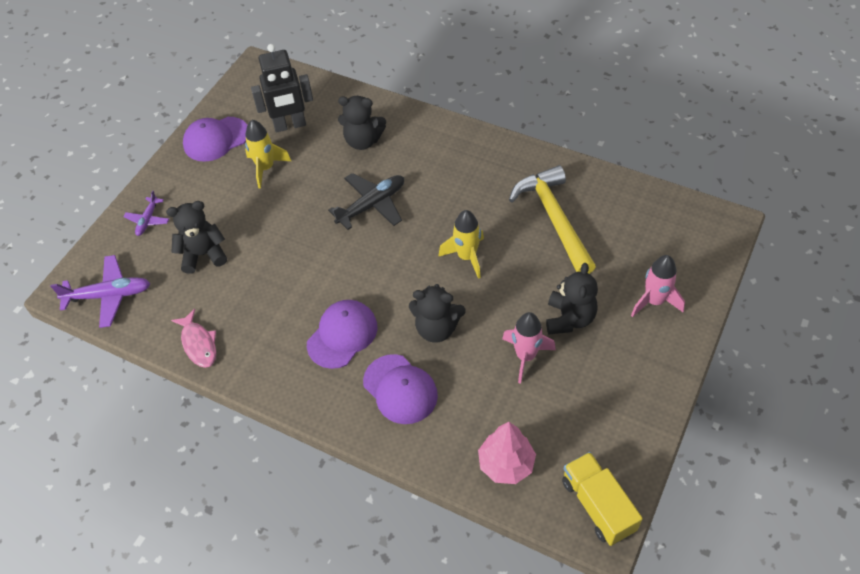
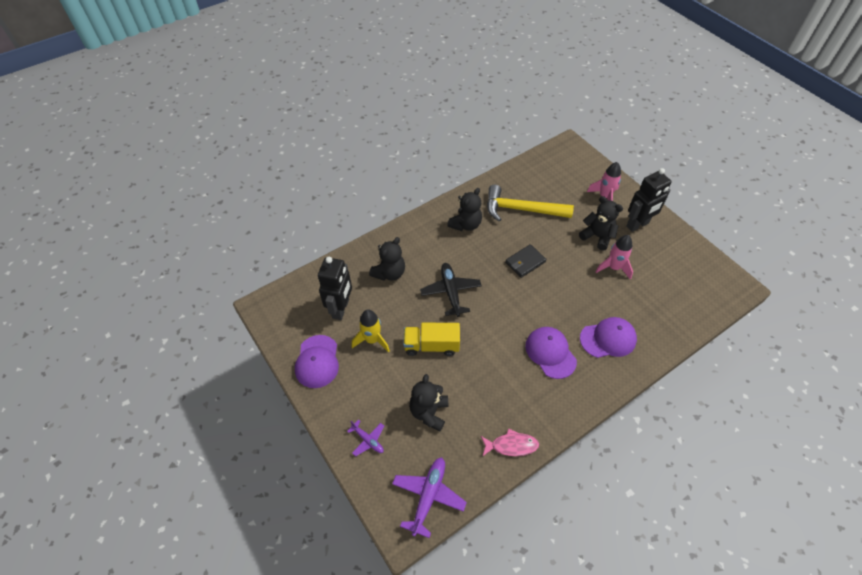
camera: 65 degrees left, 0 degrees up
black teddy bear [409,284,466,343] -> black teddy bear moved to [447,188,482,231]
yellow rocket [438,210,484,279] -> black wallet [505,244,546,278]
pink tree [478,422,536,484] -> none
yellow truck [562,452,643,546] -> yellow truck moved to [403,323,460,356]
none -> black robot [626,168,672,232]

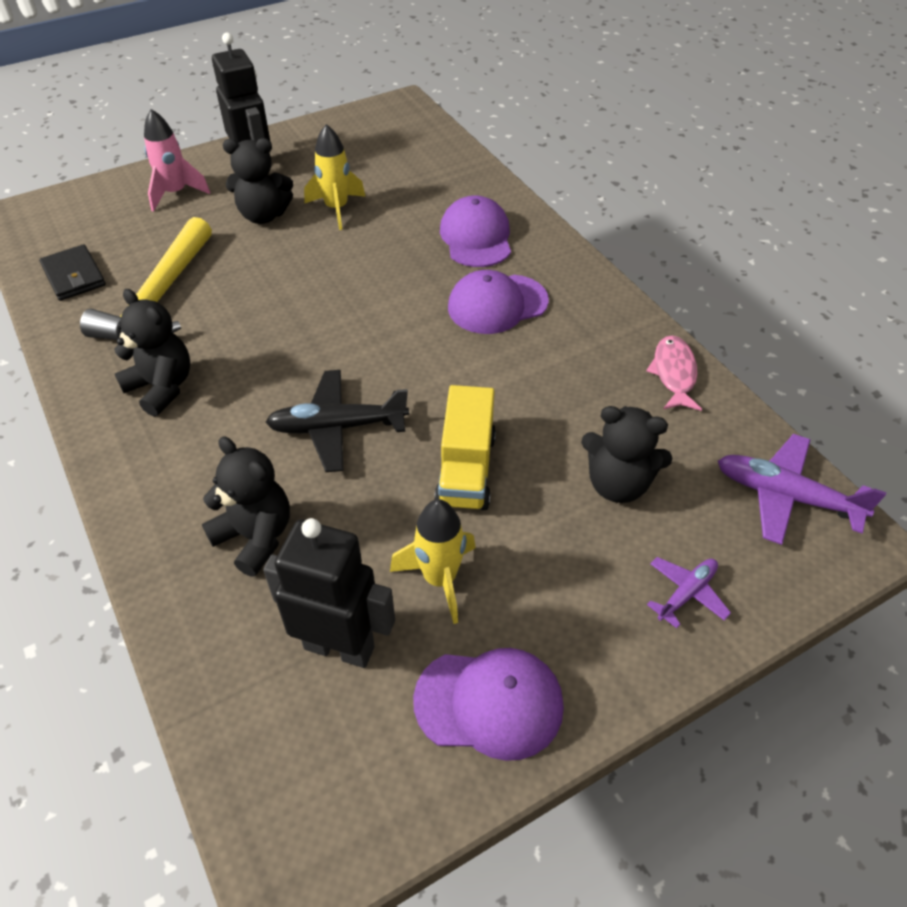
camera: 85 degrees left, 5 degrees down
black wallet [505,244,546,278] -> black wallet moved to [39,244,106,301]
black teddy bear [579,196,623,251] -> black teddy bear turned 135 degrees counterclockwise [223,138,293,224]
pink rocket [595,235,633,280] -> yellow rocket [304,124,366,230]

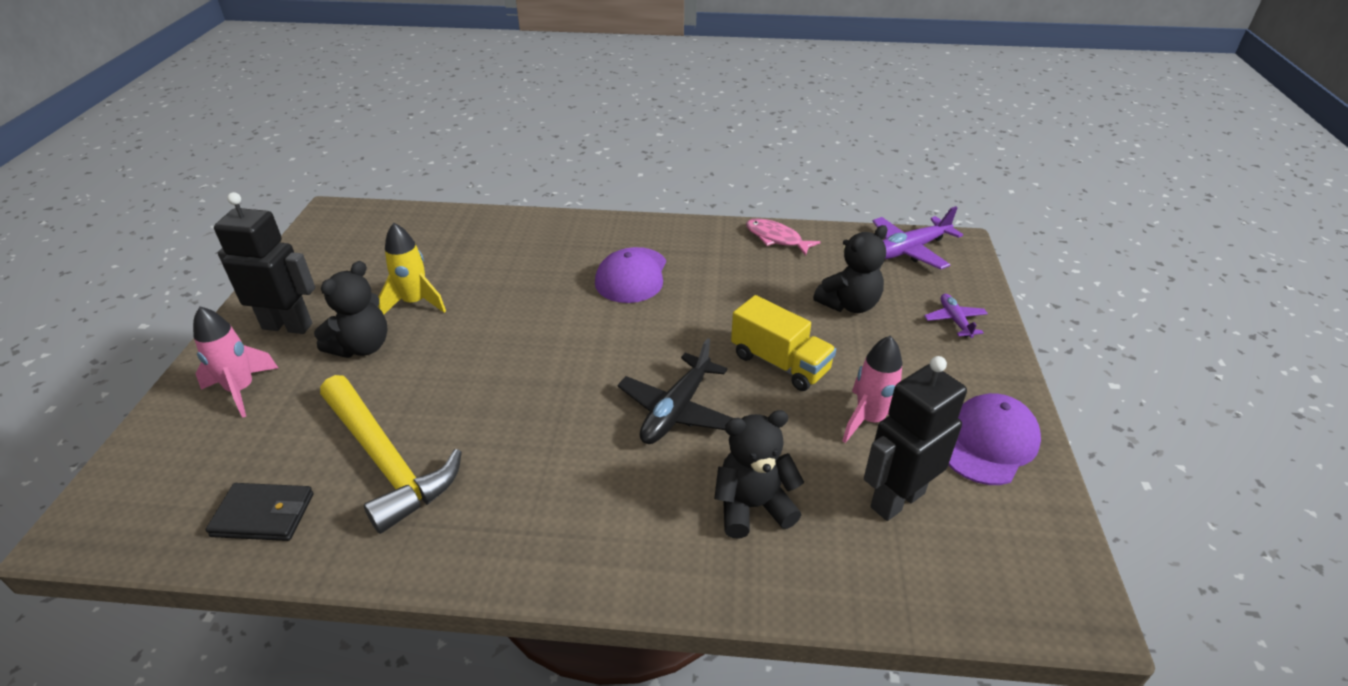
camera: 55 degrees left, 10 degrees down
black teddy bear [114,289,191,417] -> none
yellow rocket [390,499,476,624] -> pink rocket [842,336,903,443]
purple cap [440,195,511,267] -> none

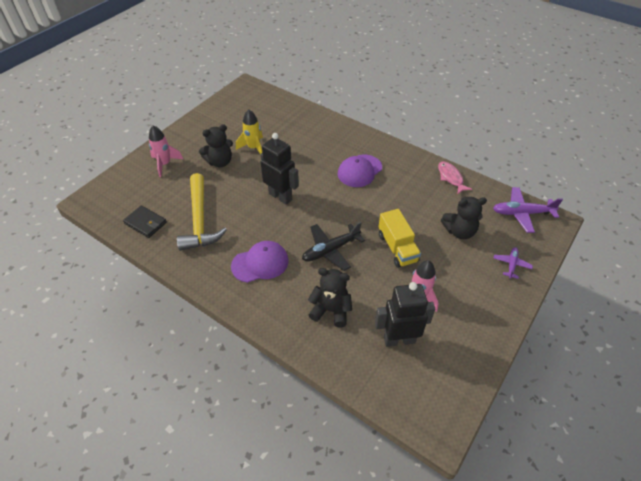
camera: 30 degrees right, 10 degrees up
black robot [214,192,315,334] -> black robot moved to [260,133,299,205]
purple cap [949,393,1041,485] -> purple cap moved to [231,241,289,283]

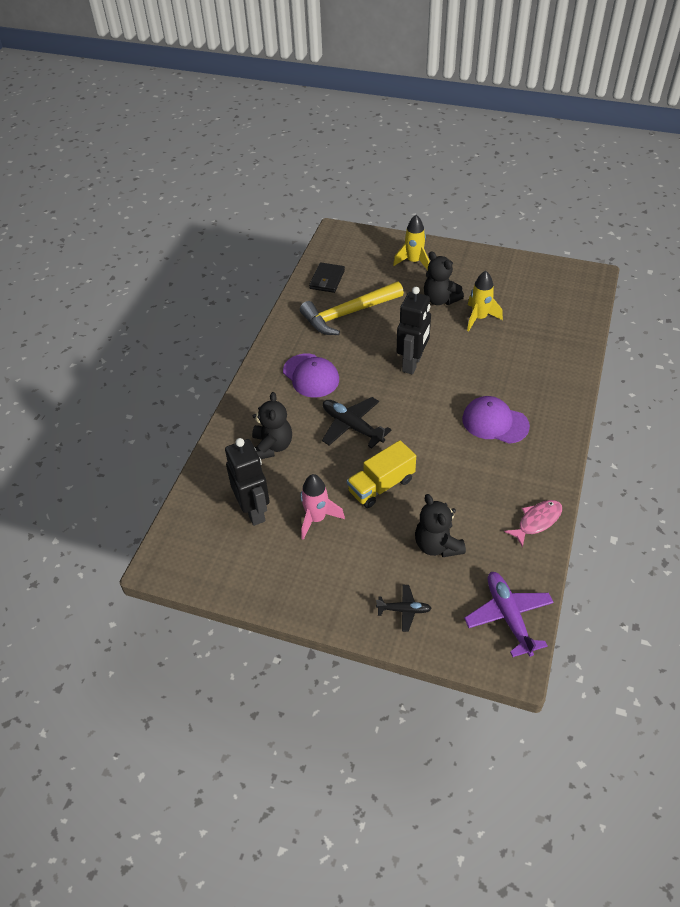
camera: 75 degrees right, 0 degrees up
pink rocket [149,125,183,177] -> yellow rocket [393,215,430,270]
purple plane [493,247,533,279] -> black plane [376,585,432,632]

